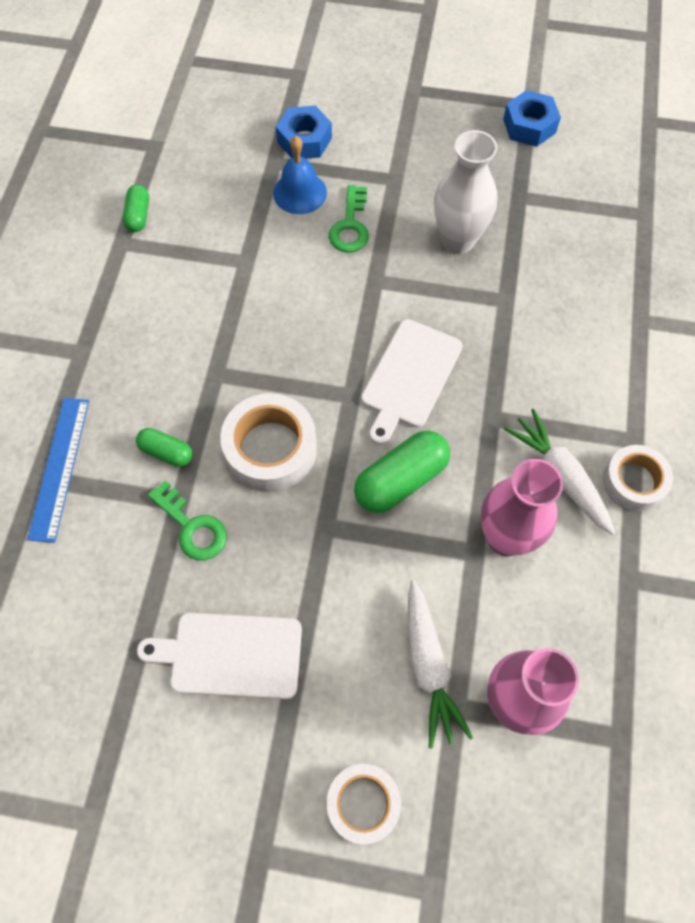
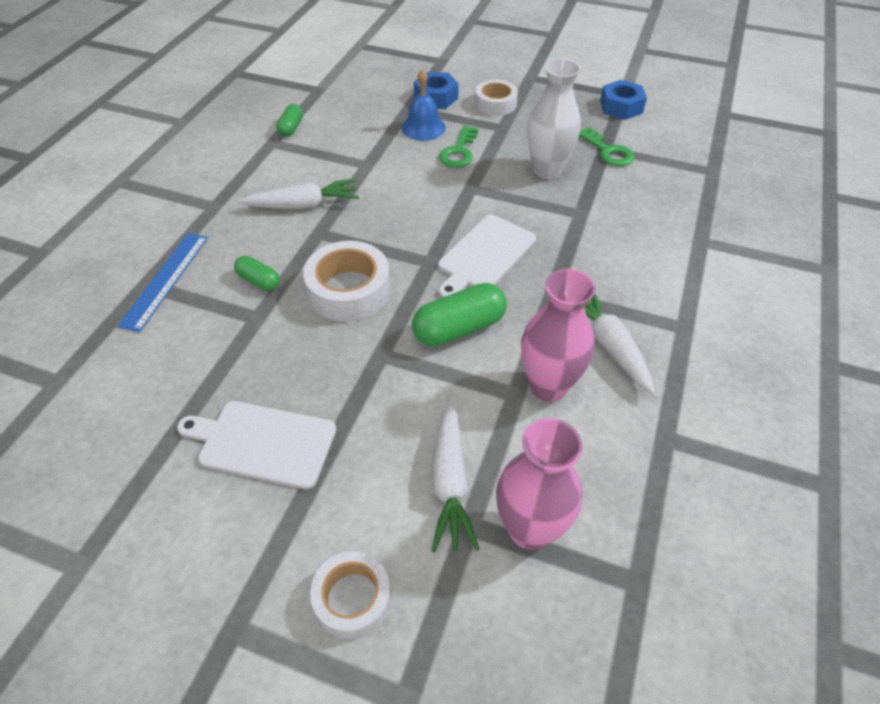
camera: 10 degrees right, 15 degrees down
green key [148,480,227,560] -> green key moved to [579,127,635,166]
white tape [603,445,673,511] -> white tape moved to [475,80,518,116]
none -> white carrot [239,179,359,209]

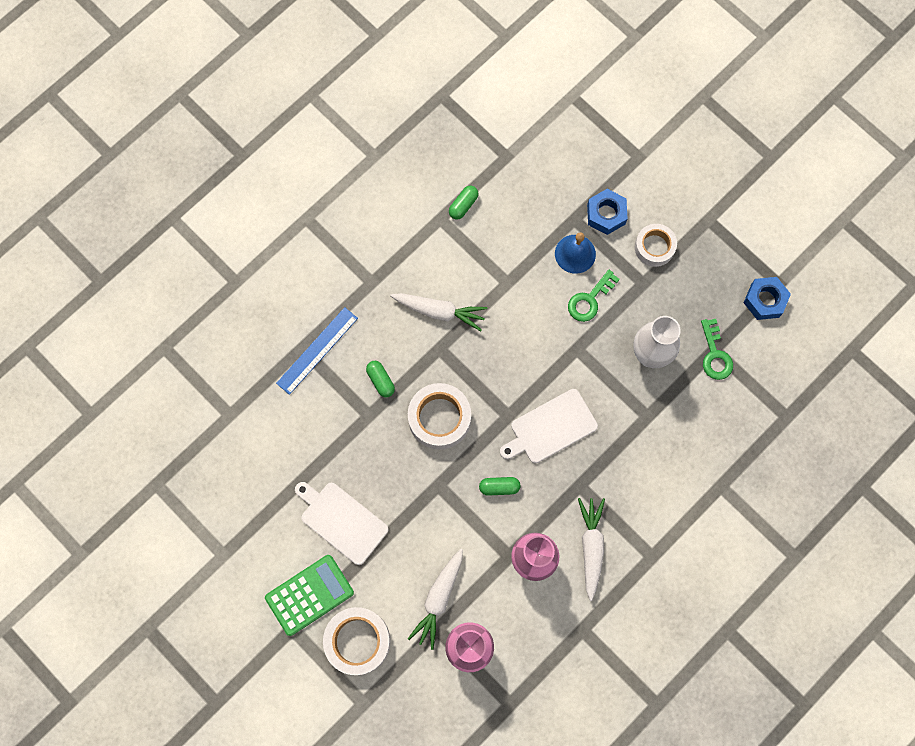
camera: 25 degrees right, 25 degrees up
white tape [310,551,391,639] -> white tape [323,607,391,675], size x1.51
green capsule [412,283,507,346] -> green capsule [479,477,521,496], size x0.56
none -> green calculator [265,555,354,636]

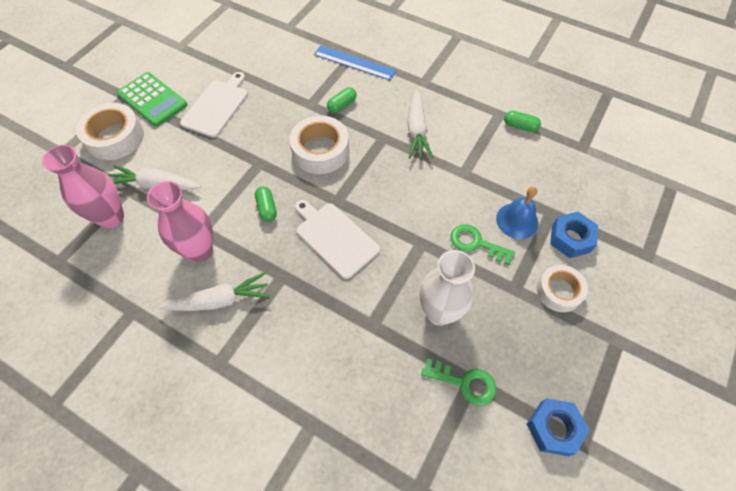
camera: 75 degrees right, 15 degrees down
green key [701,319,733,380] -> green key turned 135 degrees counterclockwise [421,358,496,406]

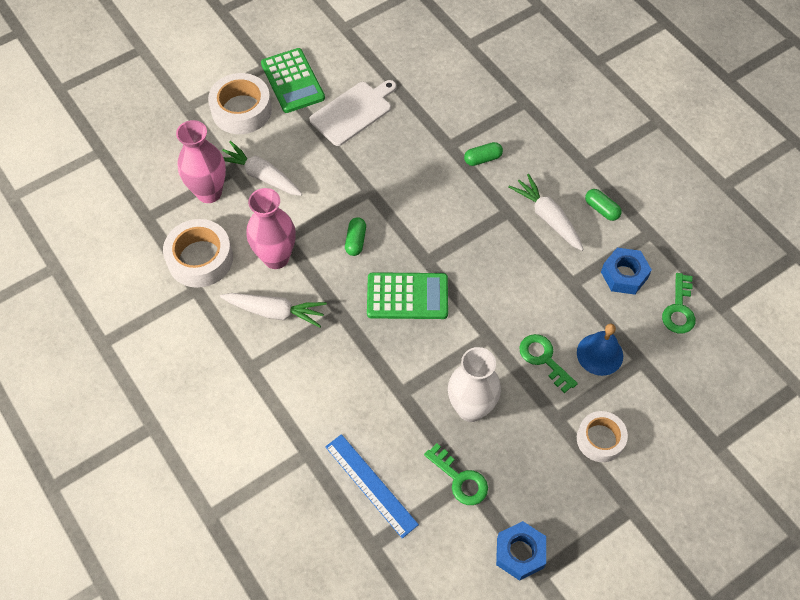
camera: 25 degrees right, 0 degrees up
white tape [289,115,349,174] -> white tape moved to [163,219,233,288]
white cutting board [295,200,380,279] -> green calculator [367,272,448,319]
blue ruler [314,45,396,80] -> blue ruler moved to [325,434,419,538]
white carrot [407,90,433,159] -> white carrot turned 120 degrees clockwise [508,174,584,251]
green capsule [504,111,541,132] -> green capsule moved to [585,189,622,221]
blue nut [550,212,598,258] -> blue nut moved to [601,248,652,295]
none -> green key [662,273,695,334]

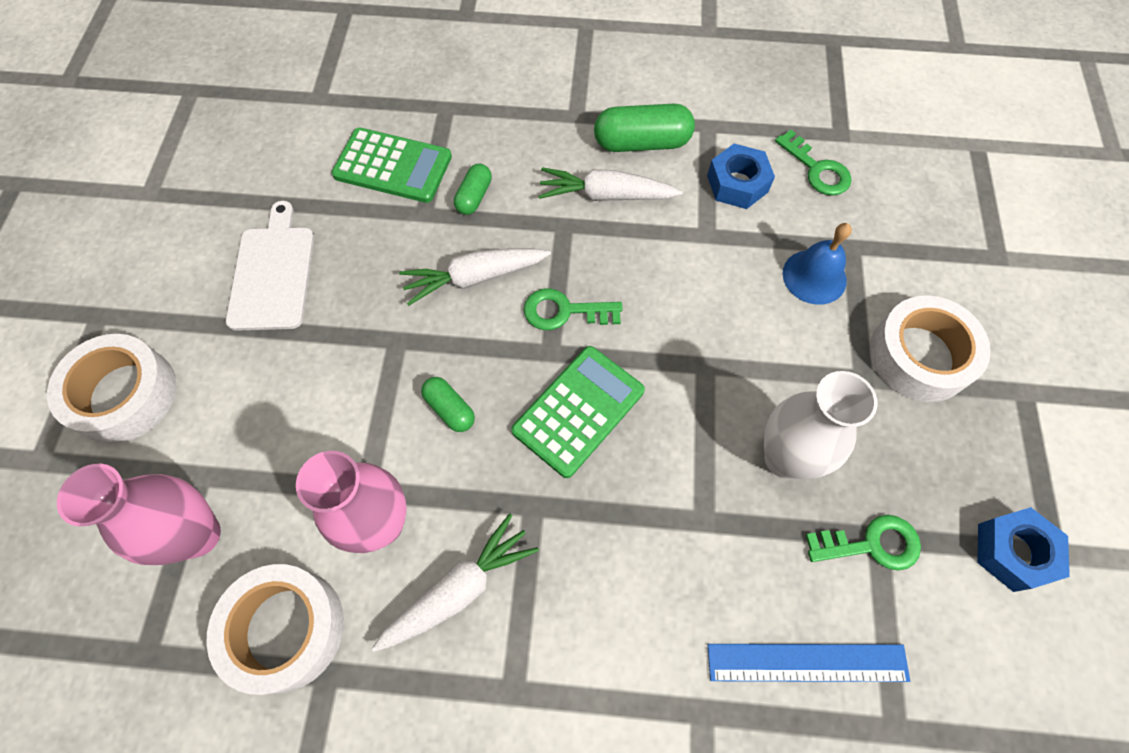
camera: 50 degrees left, 5 degrees up
white carrot [222,141,302,196] -> white carrot moved to [399,248,551,306]
green calculator [261,48,325,113] -> green calculator moved to [332,128,452,203]
green key [519,334,578,393] -> green key moved to [524,288,622,330]
white tape [577,411,628,462] -> white tape [870,295,991,402], size x1.51
green capsule [585,189,622,221] -> green capsule [594,104,695,152], size x1.77

